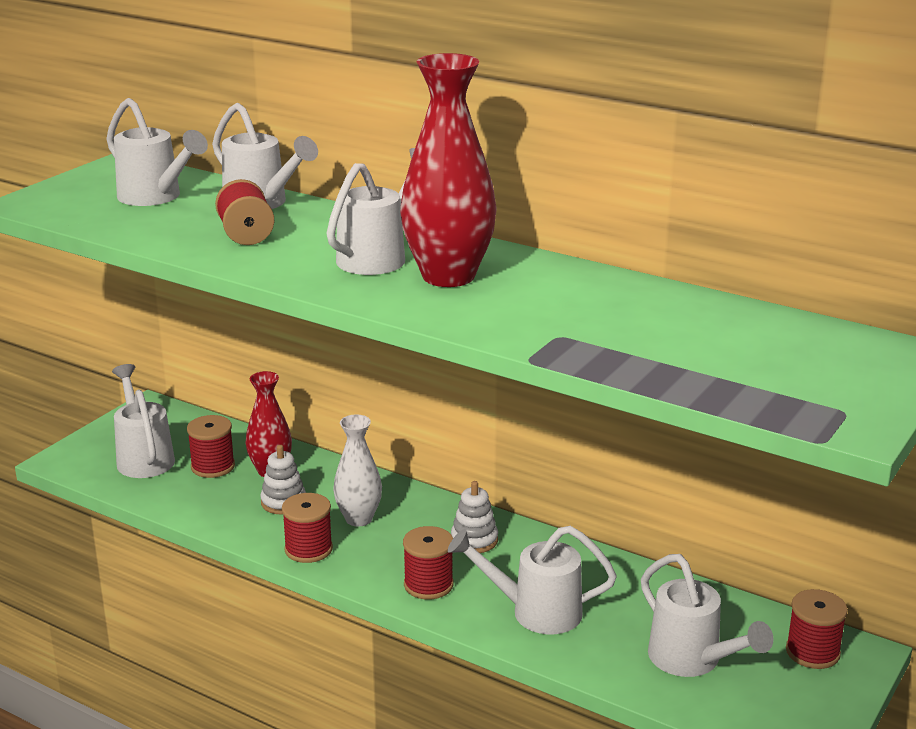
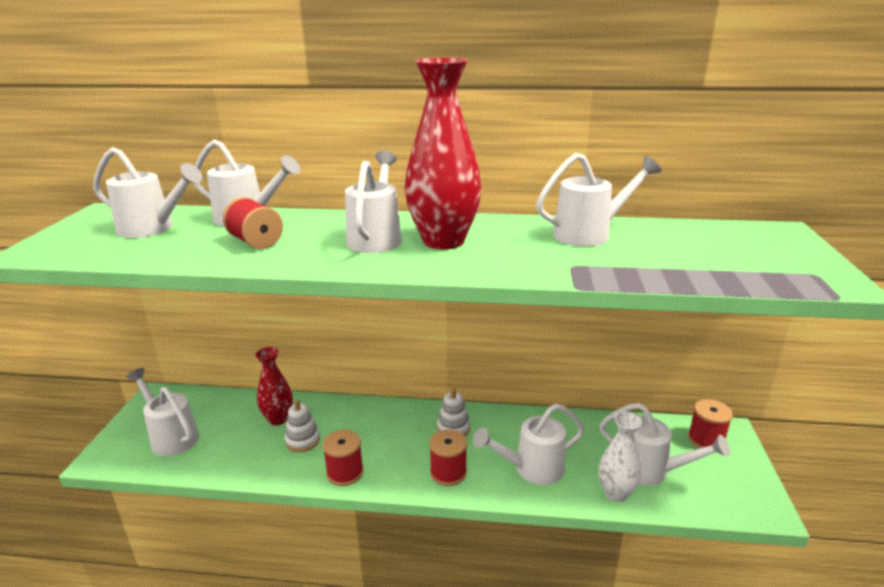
camera: 25 degrees left, 0 degrees up
red spool [187,415,235,478] -> none
white vase [333,415,382,527] -> white vase moved to [599,412,642,502]
none -> white watering can [536,153,661,247]

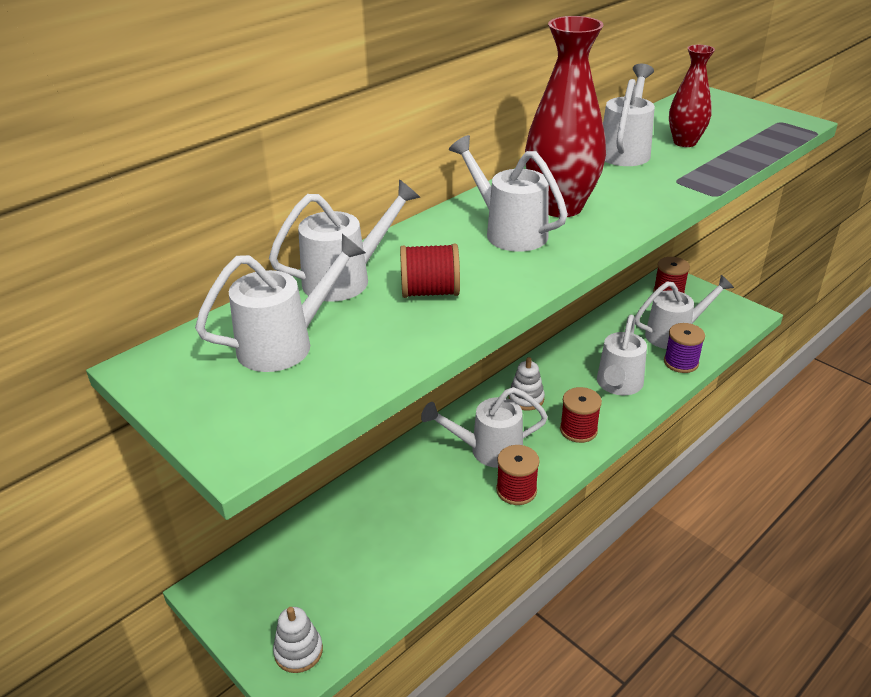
camera: 50 degrees left, 10 degrees up
white watering can [126,368,199,456] -> white watering can moved to [421,387,548,468]
red vase [255,347,293,425] -> red vase moved to [669,45,715,147]
white stacking toy [285,400,320,452] -> white stacking toy moved to [273,607,323,673]
white vase [599,412,642,502] -> purple spool [664,323,705,373]

